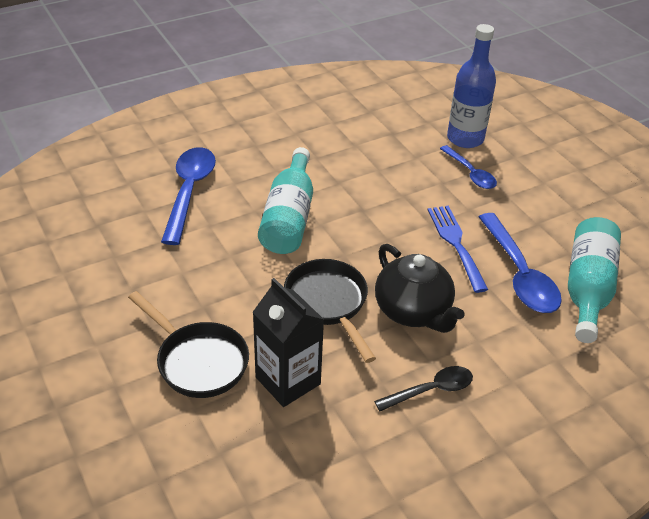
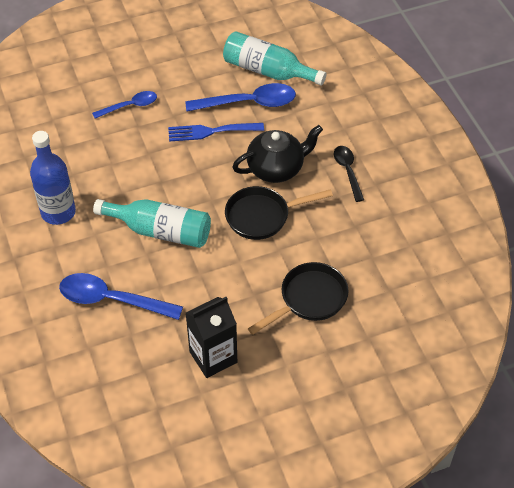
camera: 80 degrees left, 10 degrees up
black carton [253,278,324,407] -> black carton moved to [186,297,237,378]
blue bottle [447,24,496,148] -> blue bottle moved to [30,131,76,225]

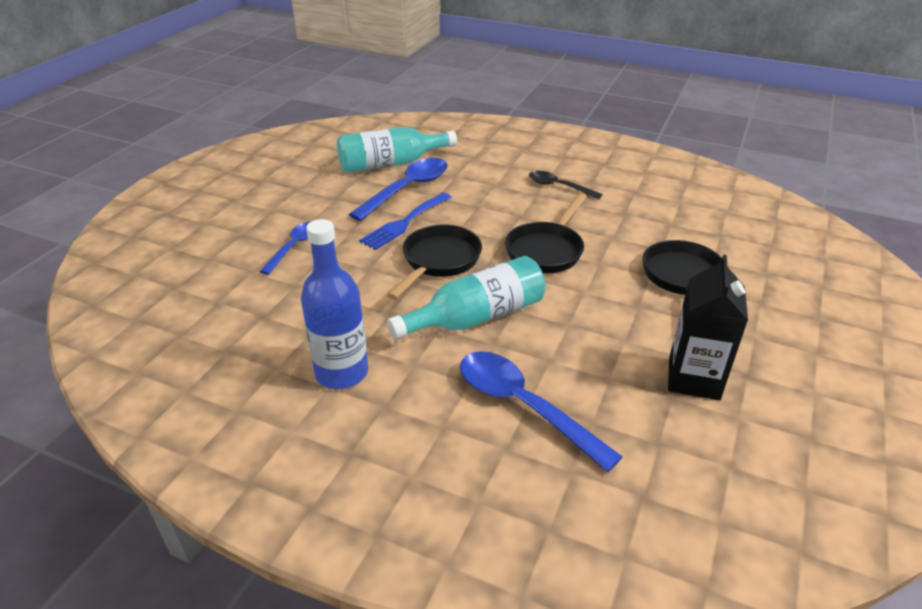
camera: 45 degrees left, 15 degrees down
blue spoon [59,273,183,320] -> blue spoon turned 75 degrees clockwise [460,351,623,472]
black teapot [232,125,323,183] -> none
none -> black pan [387,225,482,300]

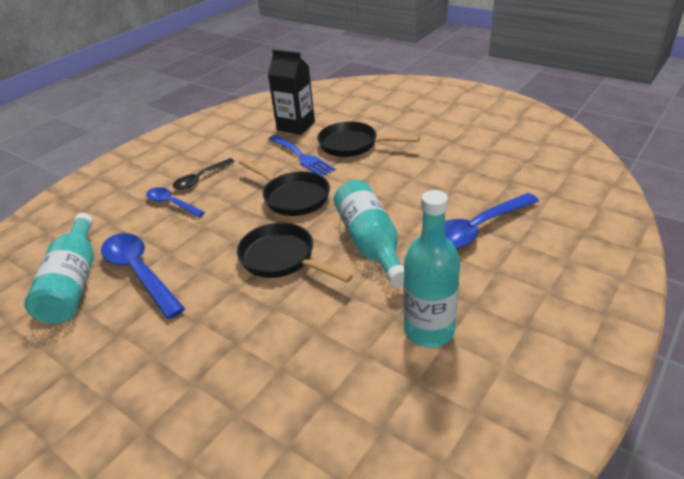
camera: 75 degrees left, 0 degrees up
blue spoon [260,222,310,275] -> blue spoon moved to [146,187,205,218]
blue bottle [301,219,368,389] -> turquoise bottle [404,190,460,348]
blue fork [359,193,452,250] -> blue fork moved to [269,135,336,176]
black carton [668,255,748,400] -> black carton moved to [268,49,315,135]

